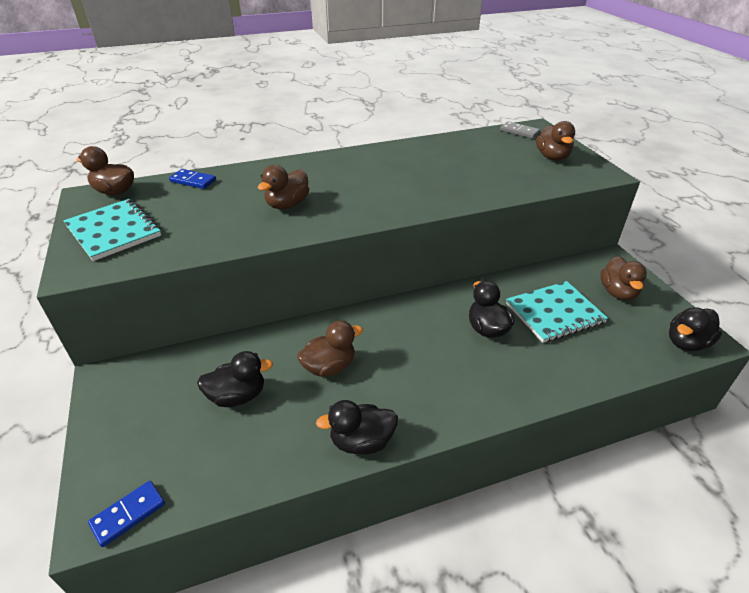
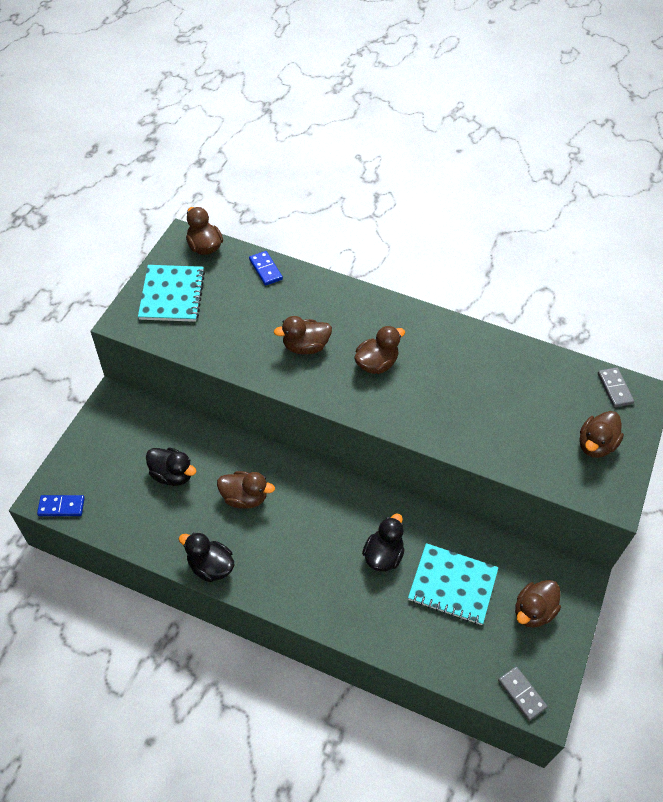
camera: 40 degrees right, 15 degrees up
black duck [669,307,722,351] -> grey domino [498,666,548,721]
none -> brown duck [355,326,405,374]

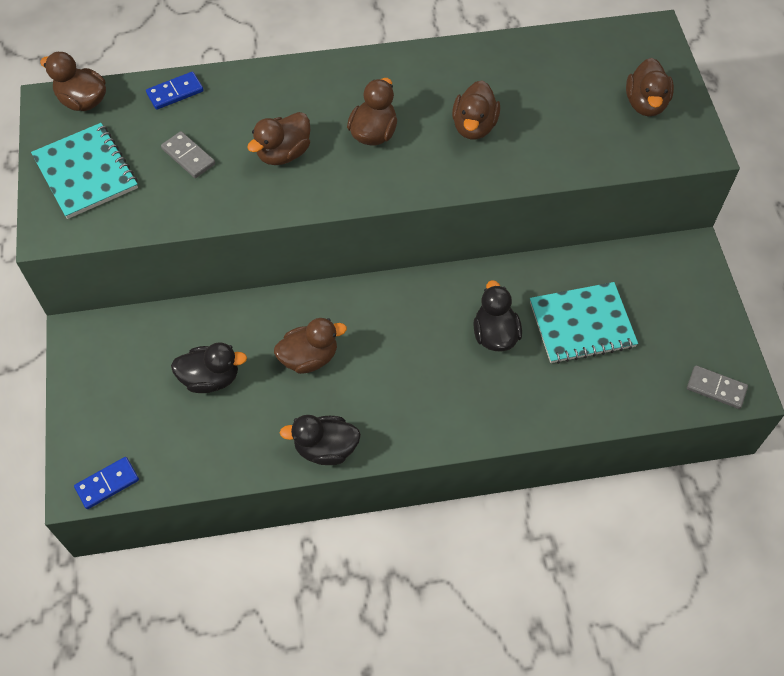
camera: 30 degrees left, 5 degrees up
blue domino [249,251,283,286] -> blue domino turned 60 degrees counterclockwise [146,72,204,110]
brown duck [515,580,561,628] -> brown duck moved to [452,80,500,139]
grey domino [598,367,634,407] -> grey domino moved to [161,131,215,178]

